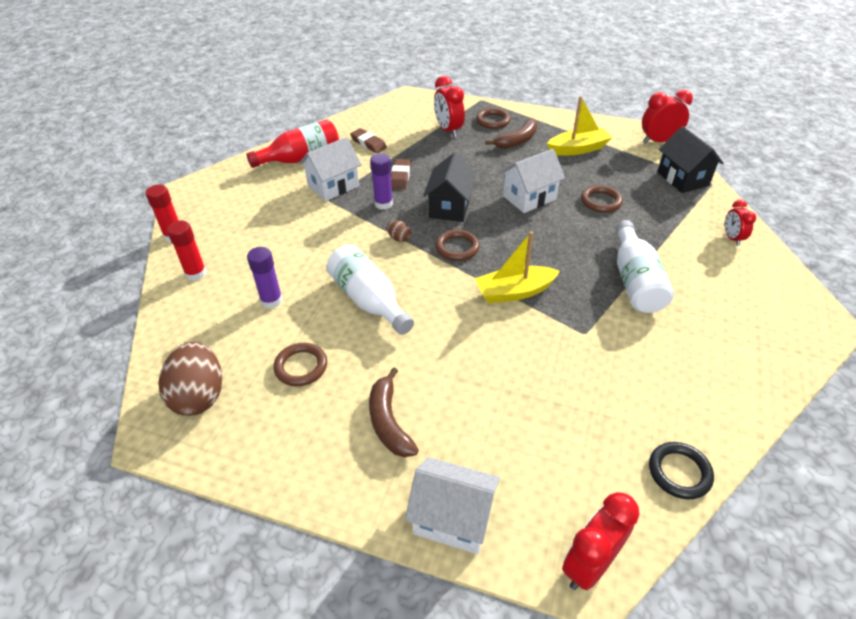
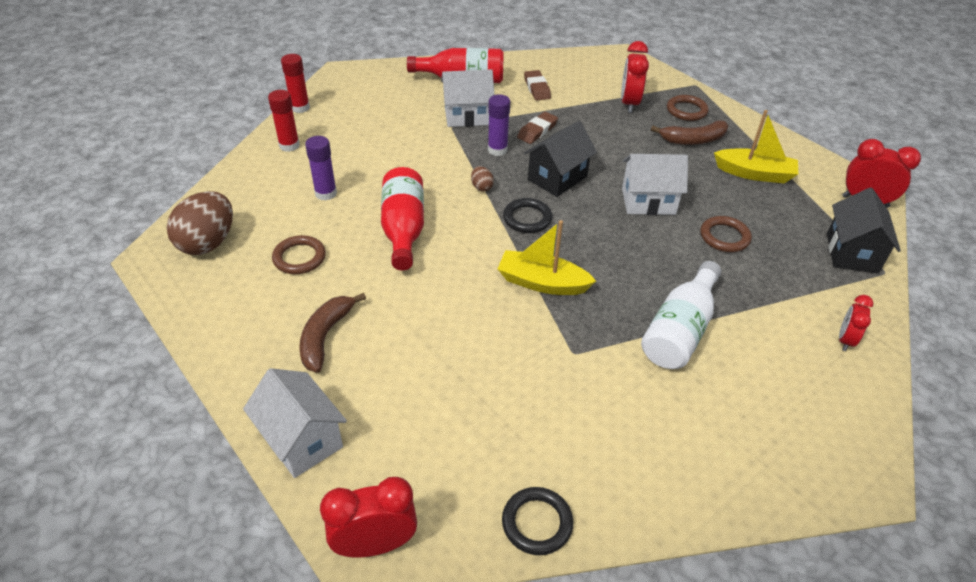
camera: 30 degrees right, 0 degrees up
white bottle [326,245,414,335] -> red bottle [381,167,424,271]
brown ring [435,230,480,261] -> black ring [503,198,552,233]

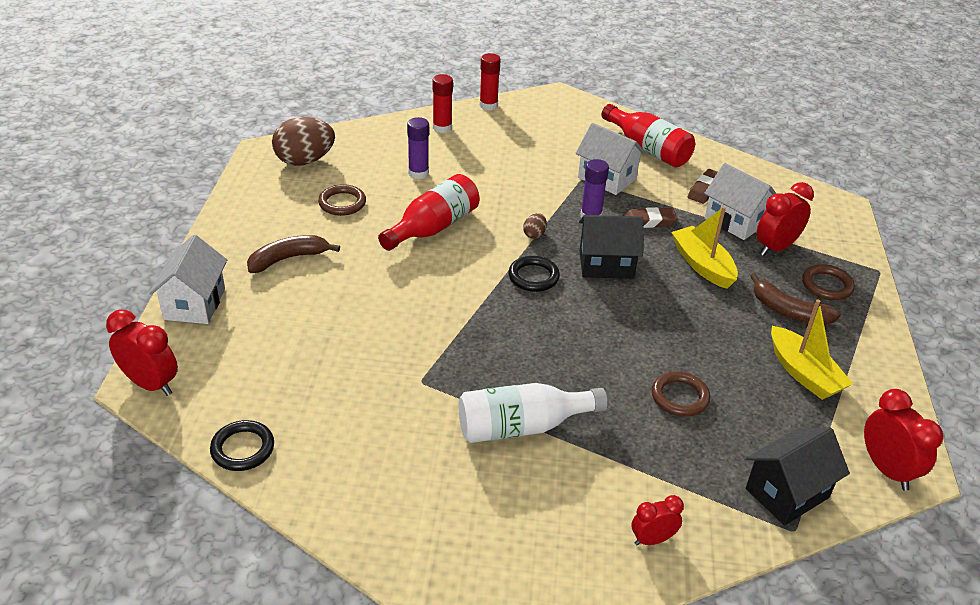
camera: 45 degrees right, 5 degrees down
yellow boat [498,220,596,295] -> yellow boat moved to [671,206,738,289]
white house [622,154,688,215] -> white house moved to [704,163,776,240]

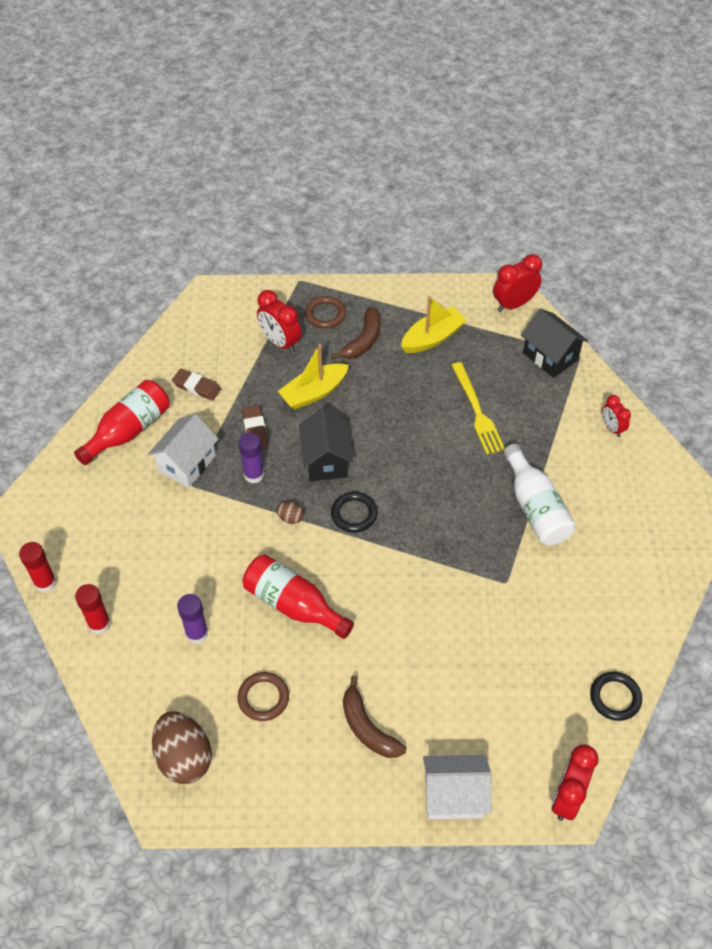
camera: 95 degrees left, 15 degrees up
brown ring [652,371,710,417] -> yellow fork [451,362,505,455]
white house [704,163,776,240] -> none

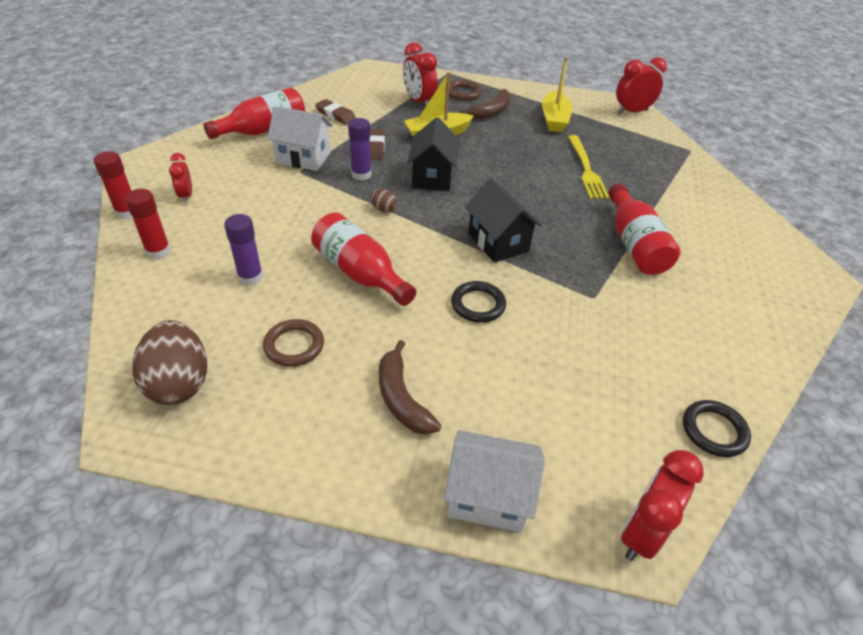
camera: 10 degrees right, 10 degrees down
white house [148,414,218,488] -> white house turned 60 degrees clockwise [267,106,333,171]
black ring [331,492,378,533] -> black ring moved to [451,281,506,323]
yellow boat [401,296,467,353] -> yellow boat turned 120 degrees clockwise [542,57,572,132]
white bottle [503,444,576,545] -> red bottle [608,183,680,275]
black house [521,309,588,378] -> black house moved to [465,178,541,263]
red clock [602,395,631,437] -> red clock moved to [169,153,192,203]

